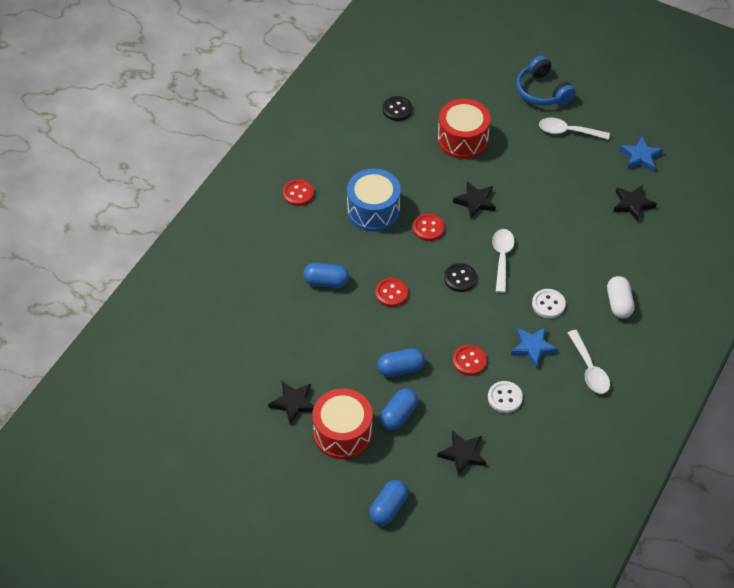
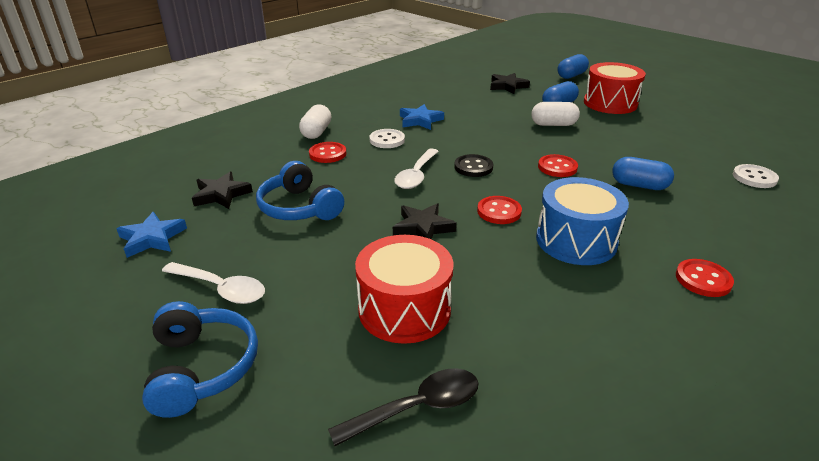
camera: 165 degrees left, 20 degrees down
black star [268,381,314,425] -> none
blue capsule [377,348,425,377] -> white capsule [531,102,580,126]
black button [383,96,412,121] -> none
red button [453,345,487,376] -> red button moved to [309,142,346,163]
white button [488,381,523,413] -> white button moved to [733,164,779,188]
white spoon [568,330,610,394] -> none
none -> blue headphones [256,161,344,220]
none -> black spoon [328,368,478,446]

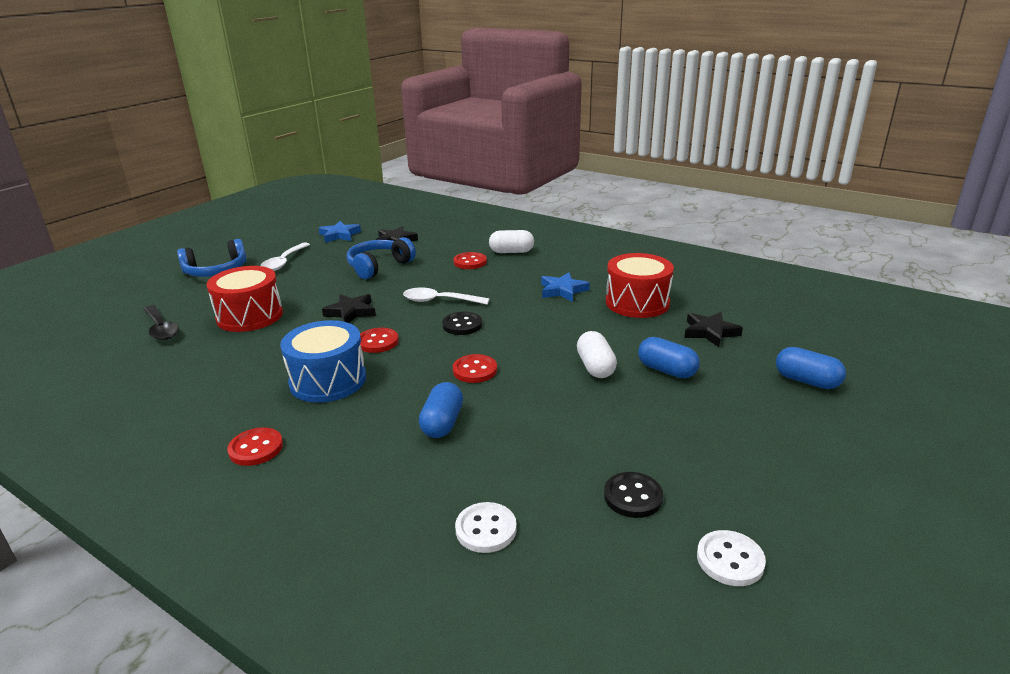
camera: 80 degrees right, 5 degrees down
white button [369,129,405,148] -> white button moved to [697,530,766,586]
red drum [584,62,646,114] -> red drum moved to [606,253,674,318]
none -> black button [604,472,663,518]

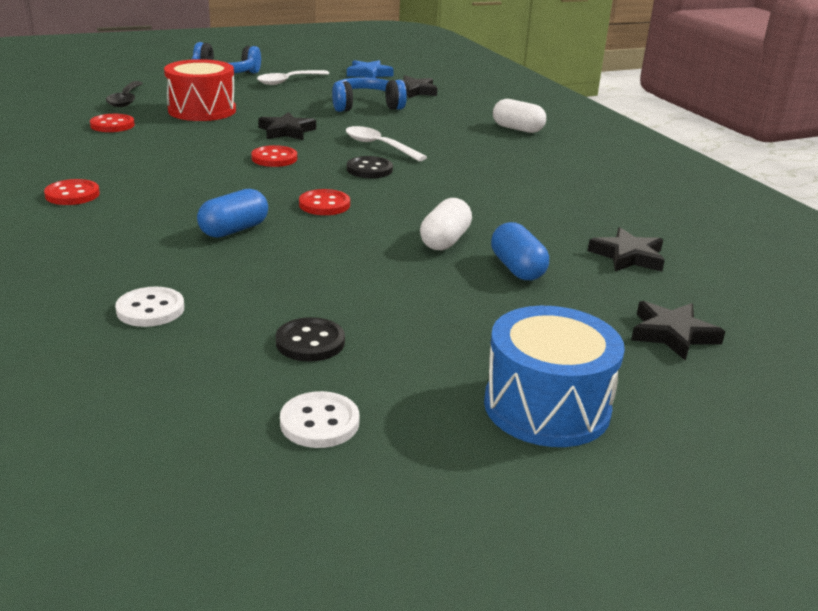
camera: 30 degrees right, 0 degrees up
blue drum [280,320,366,403] -> blue drum moved to [484,306,625,447]
red button [454,252,487,269] -> red button moved to [90,114,135,132]
blue star [541,272,590,302] -> none
red drum [606,253,674,318] -> none
blue capsule [776,347,846,389] -> black star [631,301,725,361]

